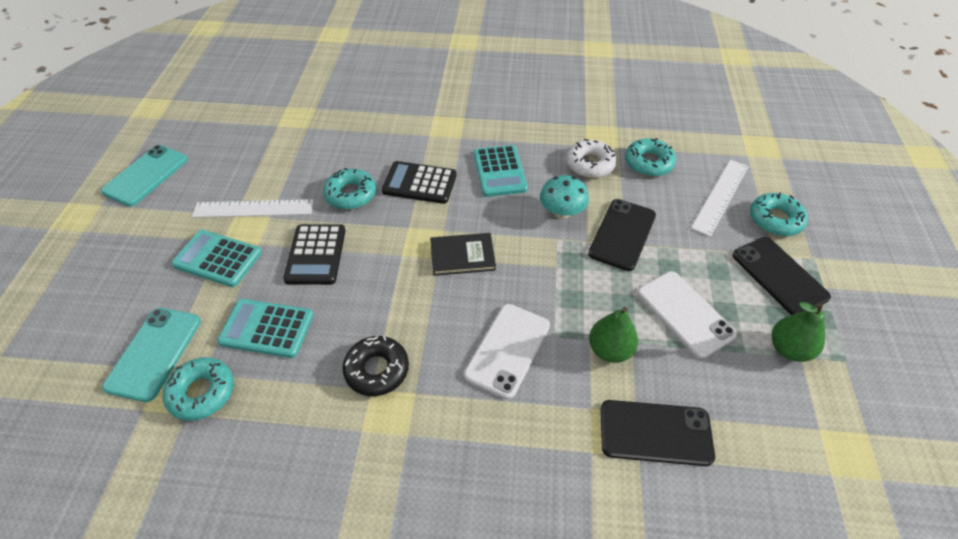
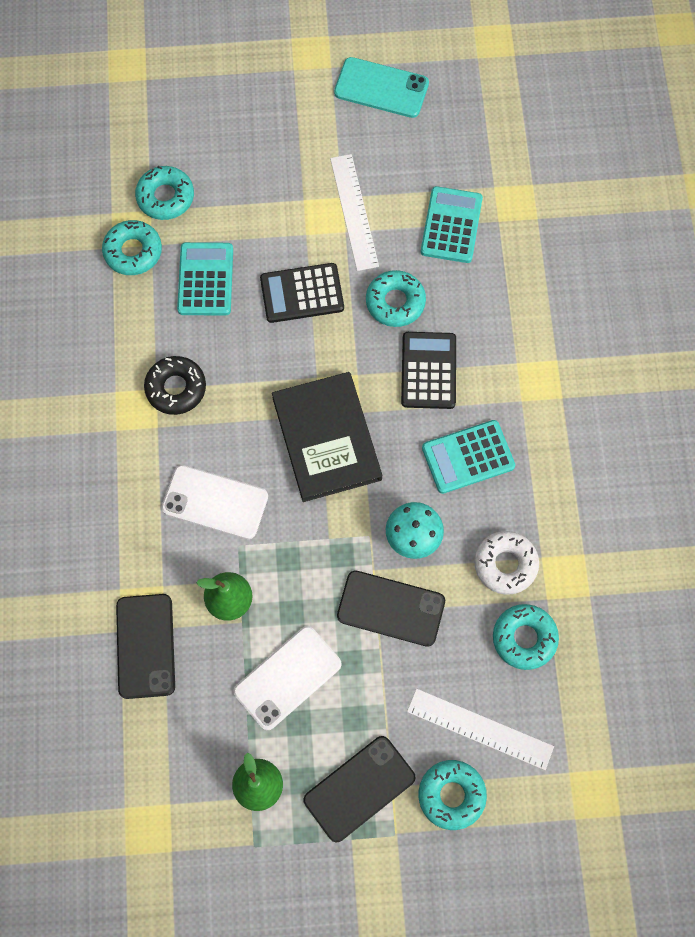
camera: 80 degrees right, 20 degrees up
turquoise phone [102,308,201,402] -> turquoise donut [135,166,194,220]
turquoise calculator [171,230,262,287] -> turquoise calculator moved to [421,186,483,263]
black book [430,233,496,276] -> black book [272,372,382,502], size x1.70

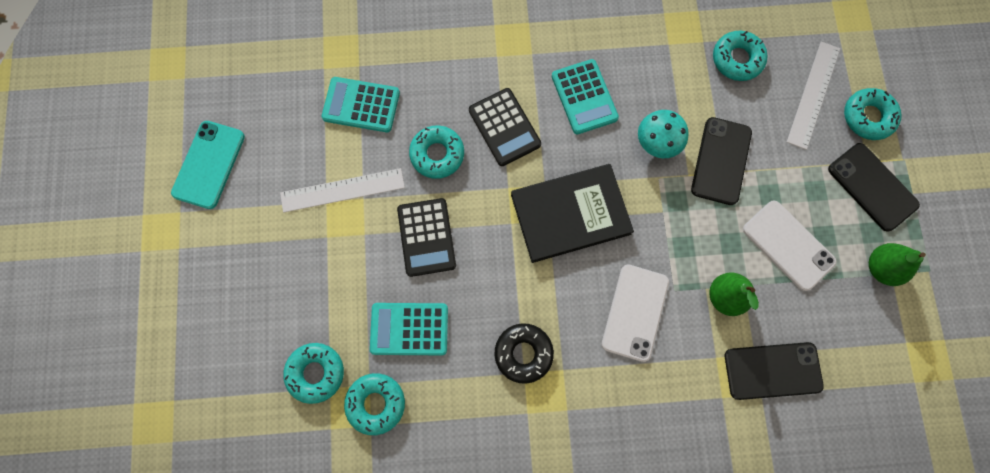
camera: 90 degrees left, 5 degrees up
black calculator [401,332,456,409] -> black calculator turned 120 degrees counterclockwise [469,88,541,166]
white donut [474,531,539,595] -> none

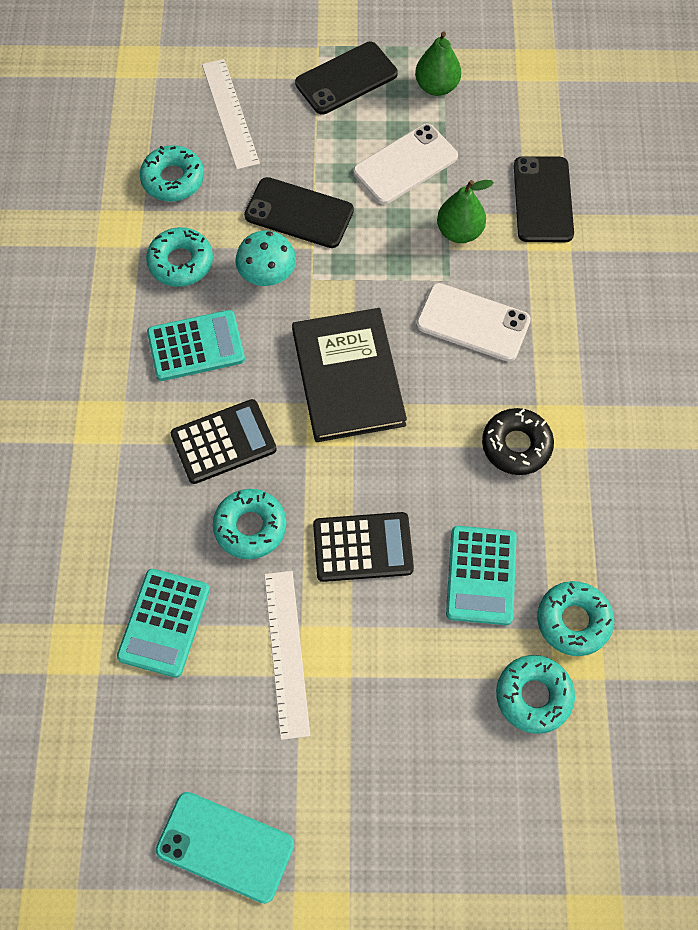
camera: 85 degrees left, 10 degrees down
white ruler [787,41,840,150] -> white ruler turned 45 degrees clockwise [202,59,260,170]
turquoise donut [844,88,902,140] -> turquoise donut moved to [146,227,213,287]

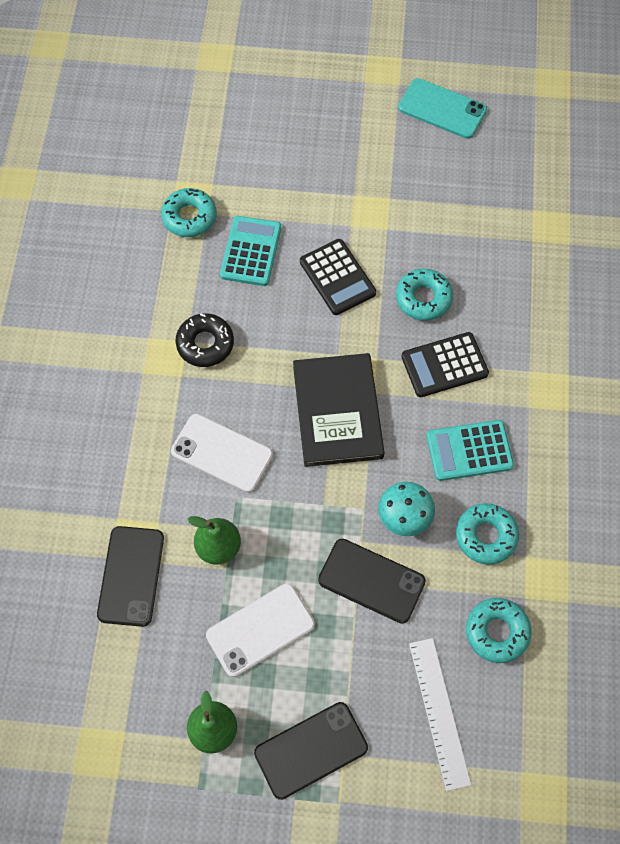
camera: 175 degrees left, 0 degrees up
turquoise calculator [117,569,210,678] -> none
white ruler [264,571,310,740] -> none
black calculator [313,512,414,582] -> black calculator turned 120 degrees counterclockwise [300,239,376,315]
turquoise donut [496,655,575,734] -> none

